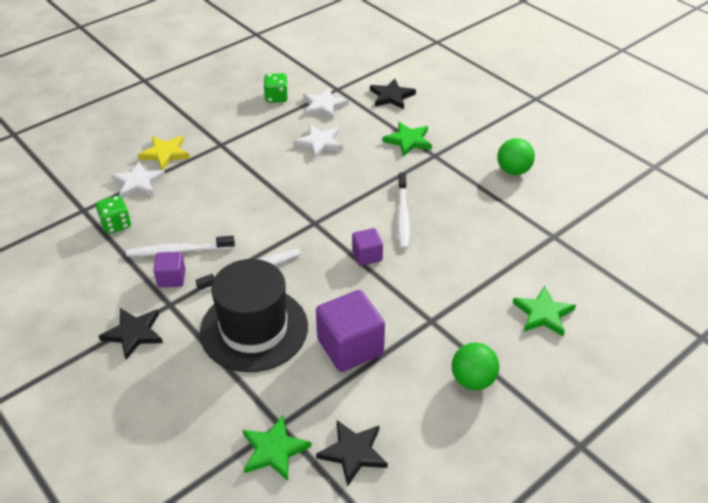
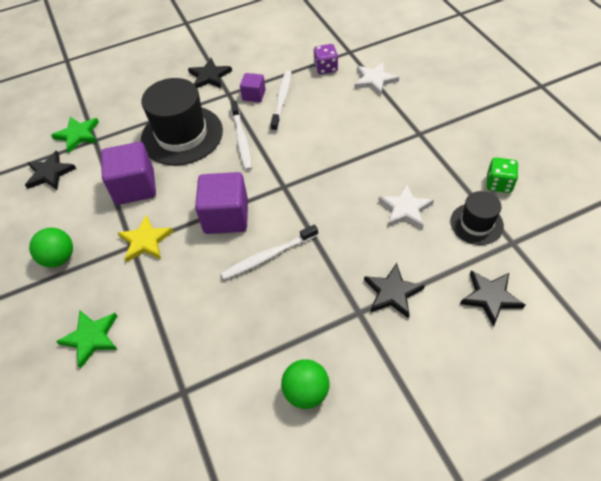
camera: 110 degrees right, 10 degrees up
green dice [96,195,131,234] -> purple dice [313,44,338,74]
yellow star [138,136,190,170] -> yellow star moved to [118,215,174,263]
white star [303,88,349,120] -> black hat [450,191,504,245]
purple cube [352,228,383,266] -> purple cube [195,172,248,234], size x1.84
green star [383,122,432,157] -> black star [364,263,425,318]
white toothbrush [397,173,410,249] -> white toothbrush turned 45 degrees counterclockwise [221,224,318,280]

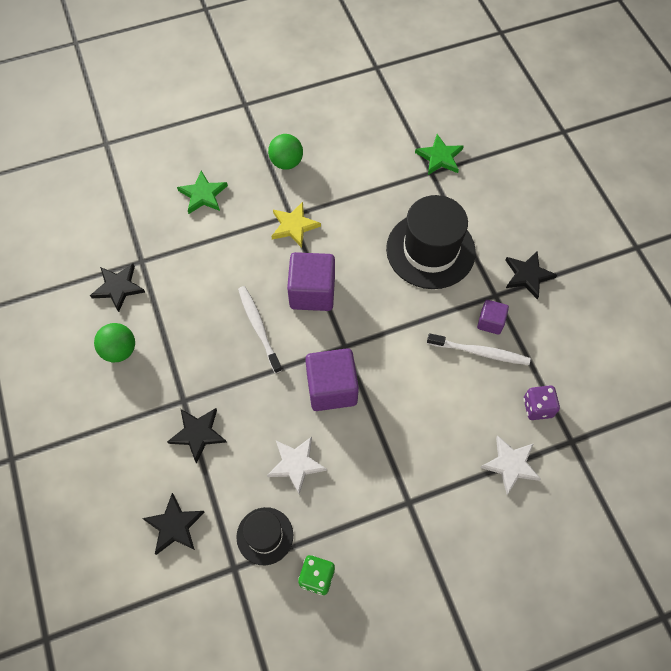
camera: 90 degrees right, 10 degrees up
black star [25,150,76,190] -> black star moved to [90,264,145,312]
purple cube [101,142,156,205] -> purple cube moved to [305,348,359,411]
white toothbrush [230,101,252,171] -> none

